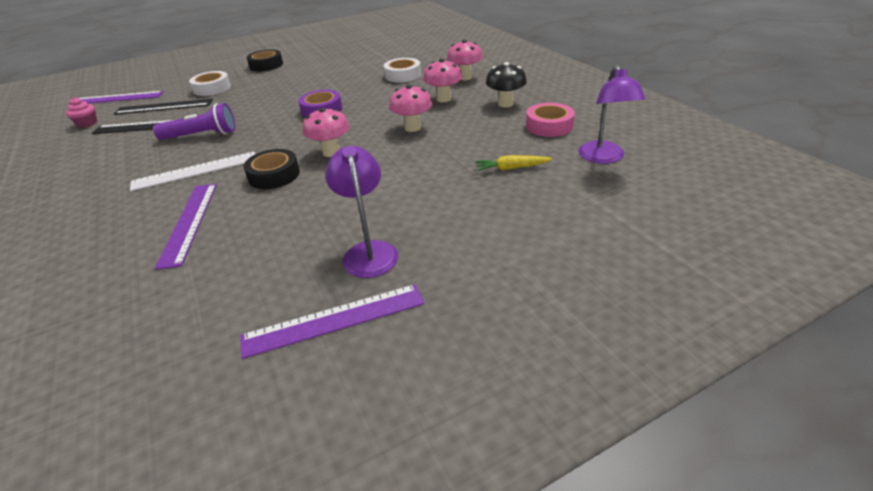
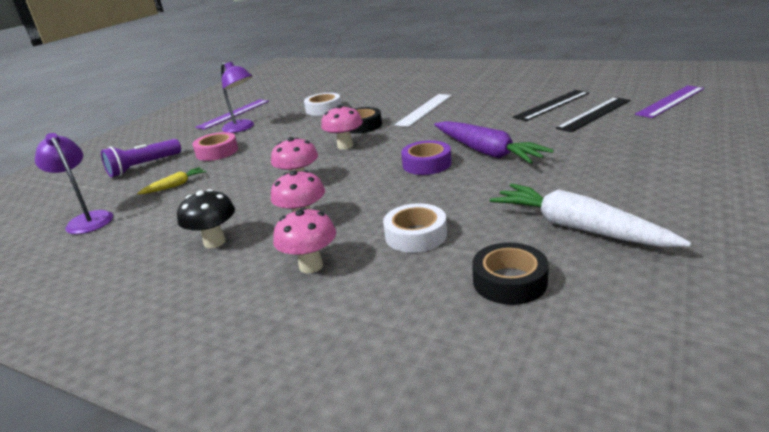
camera: 145 degrees right, 10 degrees down
pink cupcake [66,97,97,128] -> none
purple flashlight [153,103,235,140] -> purple flashlight moved to [101,139,181,177]
purple ruler [155,184,217,270] -> none
white tape [189,71,231,96] -> white tape moved to [304,93,341,116]
black tape [247,49,283,71] -> black tape moved to [472,243,549,305]
pink tape [526,103,575,137] -> pink tape moved to [192,132,238,161]
none -> purple carrot [434,121,554,164]
none -> white carrot [490,183,691,247]

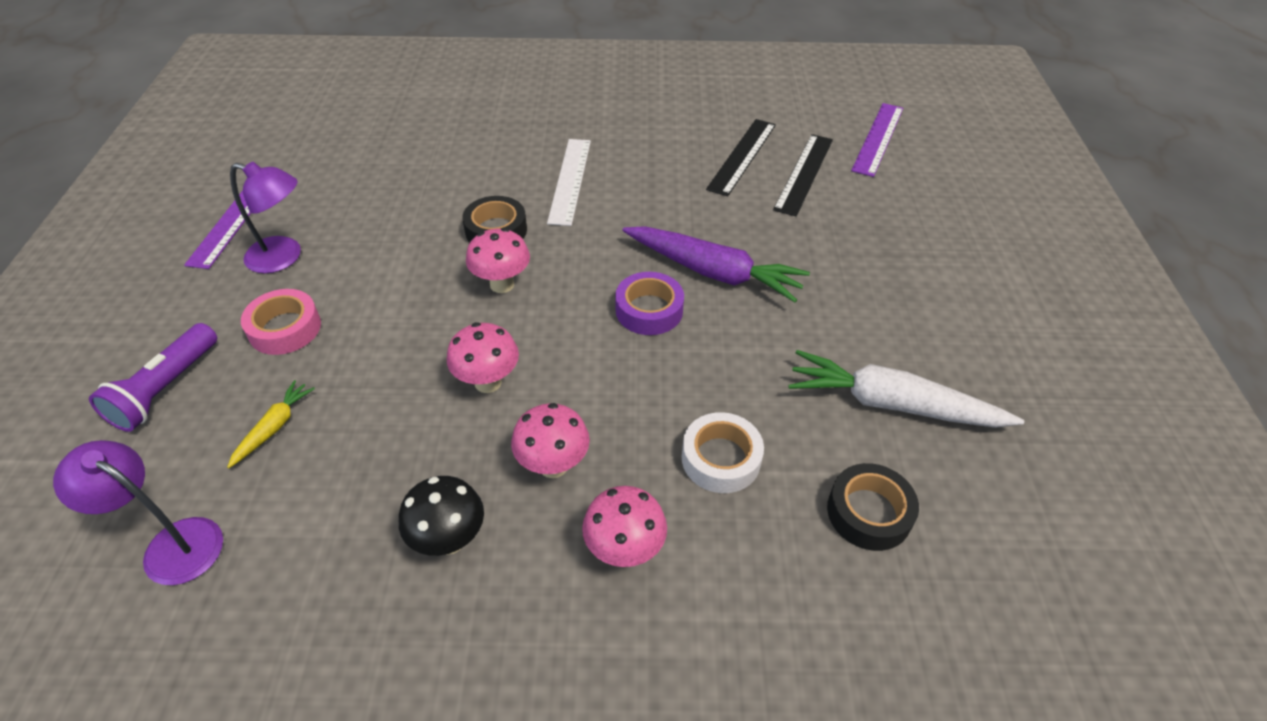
camera: 30 degrees left, 20 degrees up
white tape [304,93,341,116] -> none

